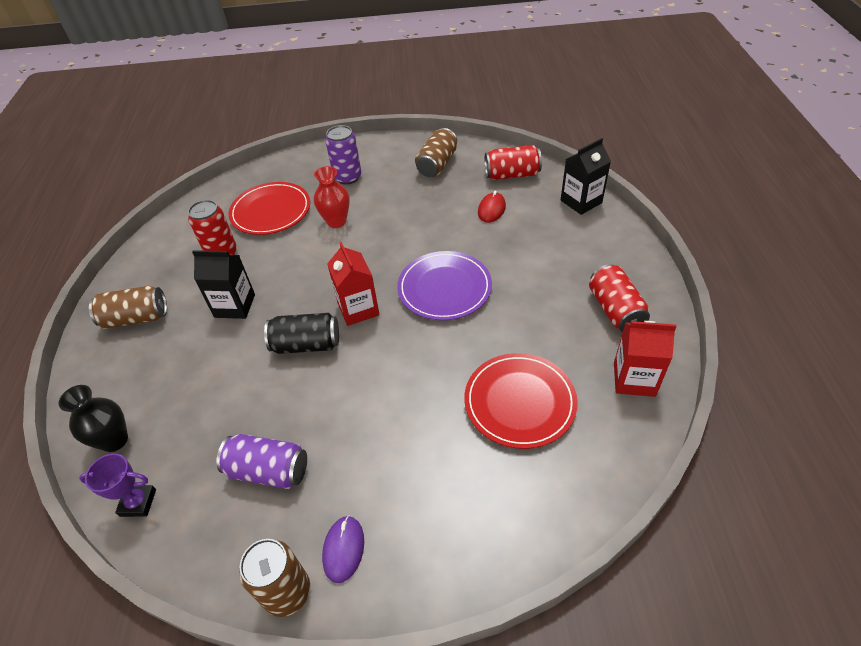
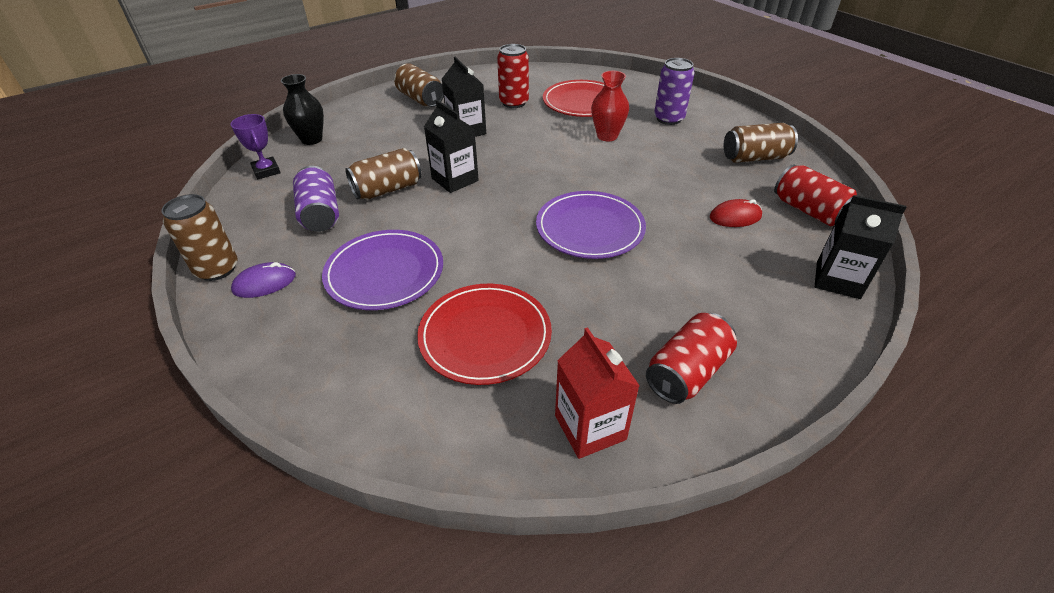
camera: 55 degrees right, 5 degrees down
black can [264,313,339,354] -> black carton [424,100,479,193]
red carton [327,242,379,326] -> none
none -> purple plate [322,230,443,310]
none -> brown can [345,148,422,200]

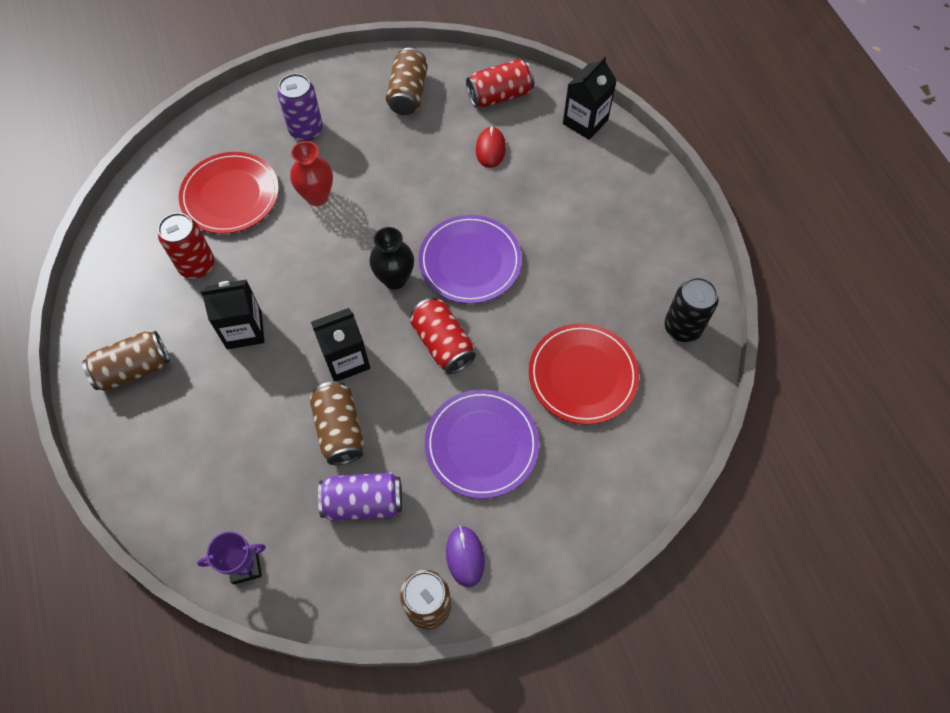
camera: 75 degrees left, 20 degrees up
black vase [281,74,324,145] -> black vase moved to [370,227,414,290]
red carton [555,327,640,459] -> black can [664,277,718,342]
red can [646,313,737,404] -> red can moved to [410,297,476,374]

